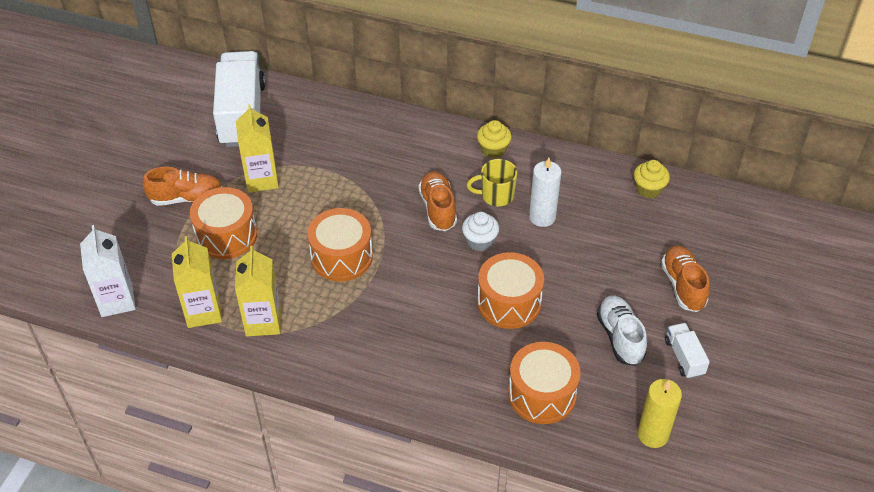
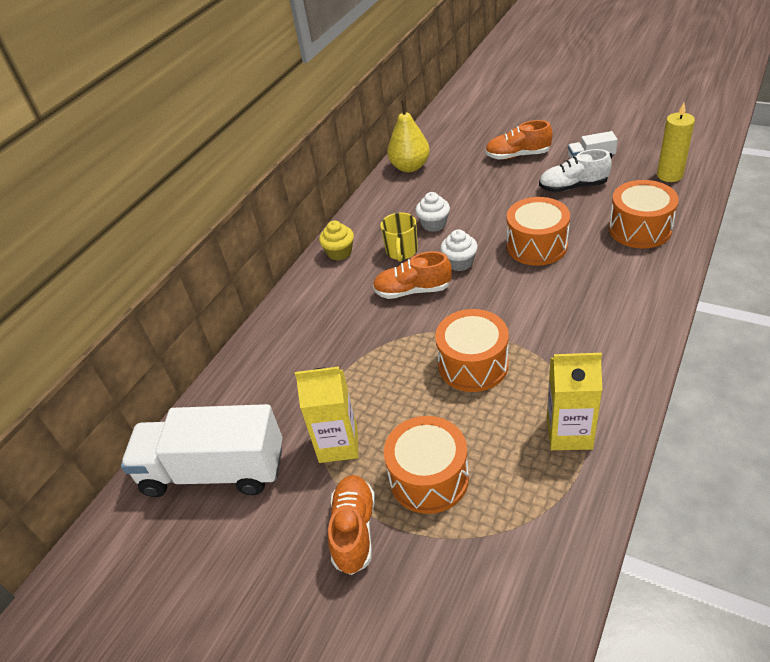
camera: 75 degrees left, 5 degrees down
white carton [80,225,136,317] -> none
yellow carton [172,236,222,328] -> none
white candle [529,158,561,227] -> white cupcake [415,192,450,232]
yellow cupcake [634,160,670,198] -> yellow pear [387,100,430,172]

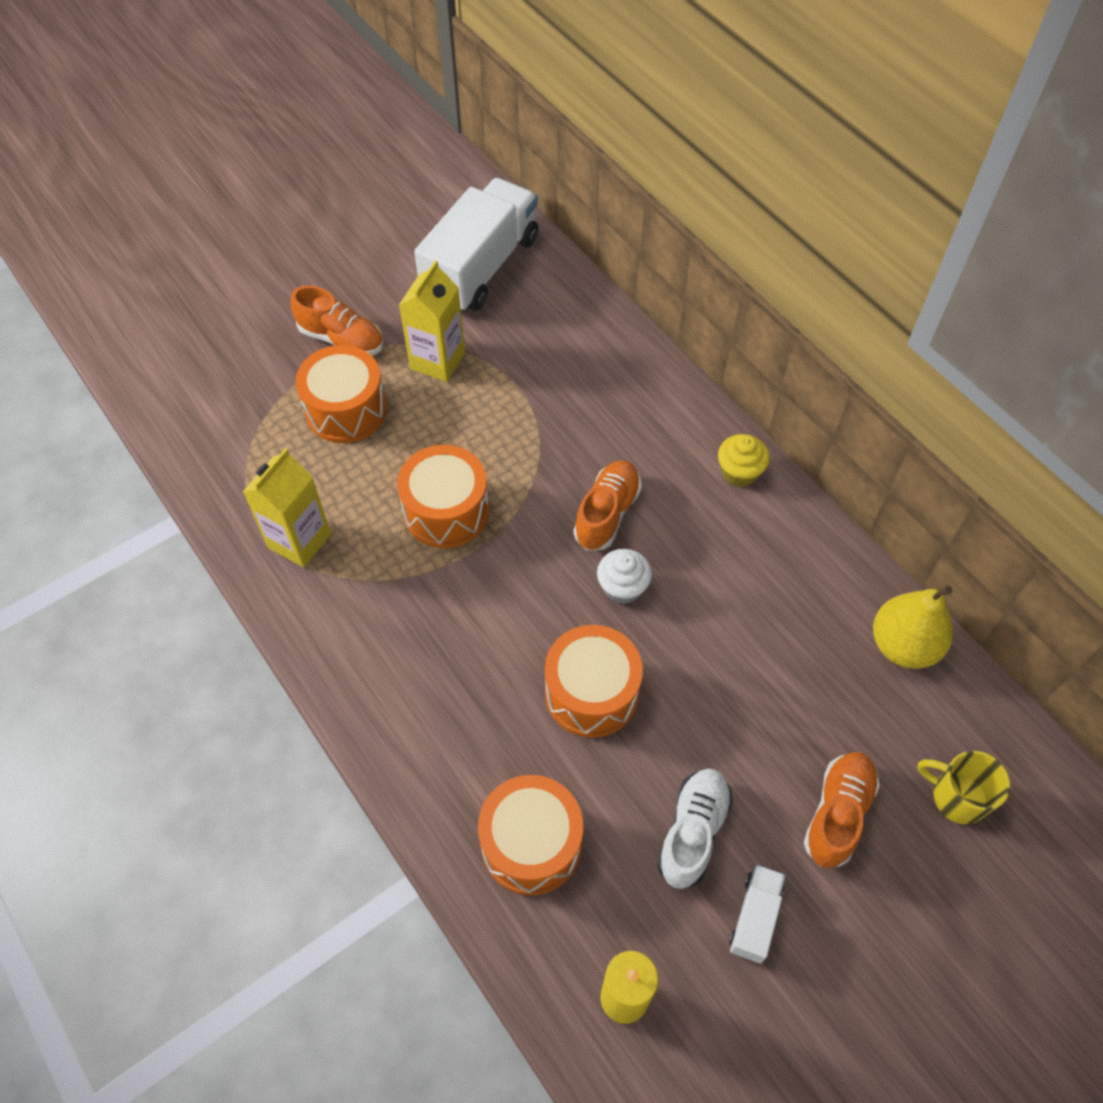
camera: 110 degrees right, 15 degrees up
yellow mug [380,213,418,262] -> yellow mug moved to [917,751,1010,824]
white cupcake [415,192,450,232] -> none

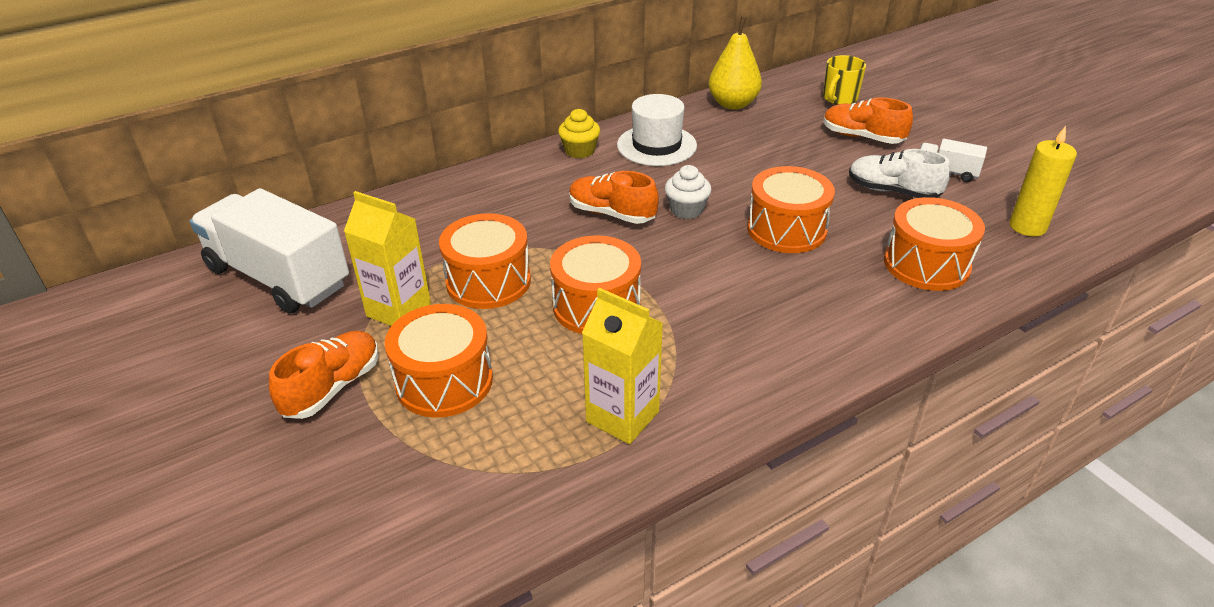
camera: 85 degrees left, 20 degrees down
none -> orange drum [439,213,531,309]
none -> white hat [617,94,697,166]

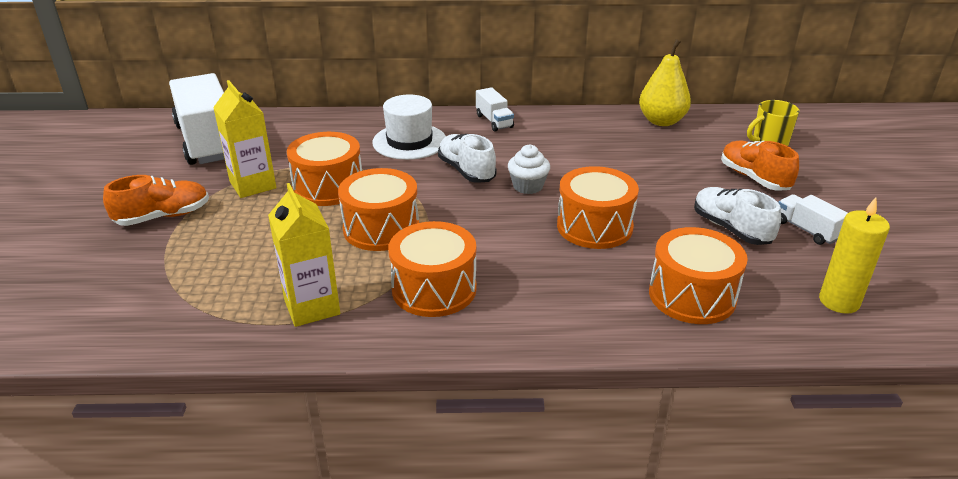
camera: 30 degrees right, 5 degrees down
orange drum [385,304,493,418] -> orange drum moved to [388,221,477,317]
yellow cupcake [558,109,600,158] -> white truck [476,87,514,131]
orange shoe [569,171,659,224] -> white shoe [438,134,497,183]
white hat [617,94,697,166] -> white hat moved to [372,95,446,160]

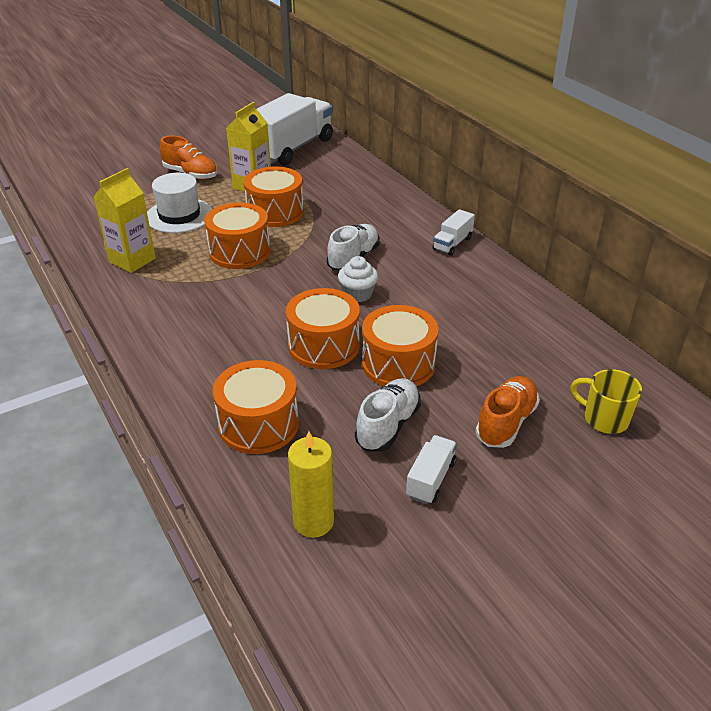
camera: 60 degrees right, 5 degrees up
white hat [372,95,446,160] -> white hat moved to [147,173,212,233]
orange drum [388,221,477,317] -> orange drum moved to [362,305,439,387]
yellow pear [639,39,691,126] -> none

